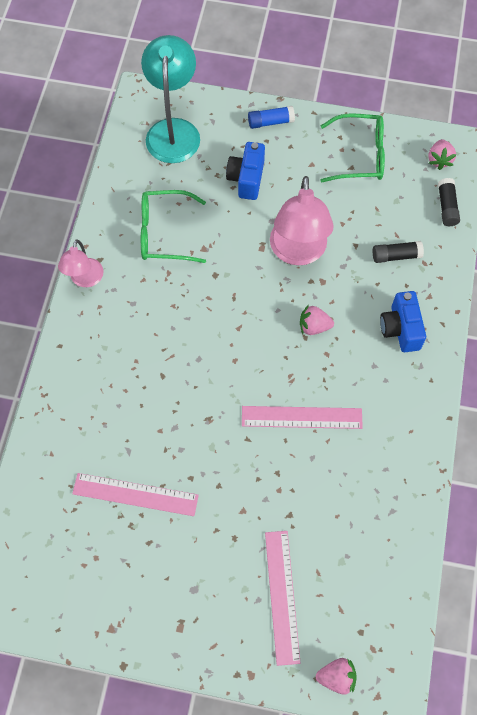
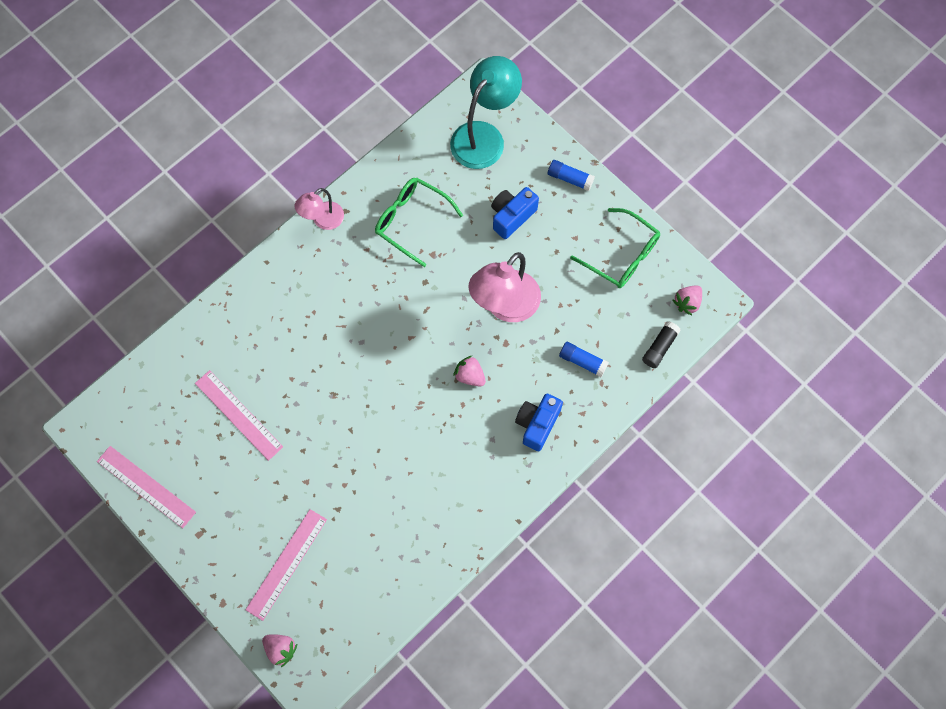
camera: 35 degrees right, 5 degrees up
pink ruler [242,406,363,429] -> pink ruler moved to [97,446,196,528]
black glue stick [373,241,424,263] -> blue glue stick [559,342,609,377]

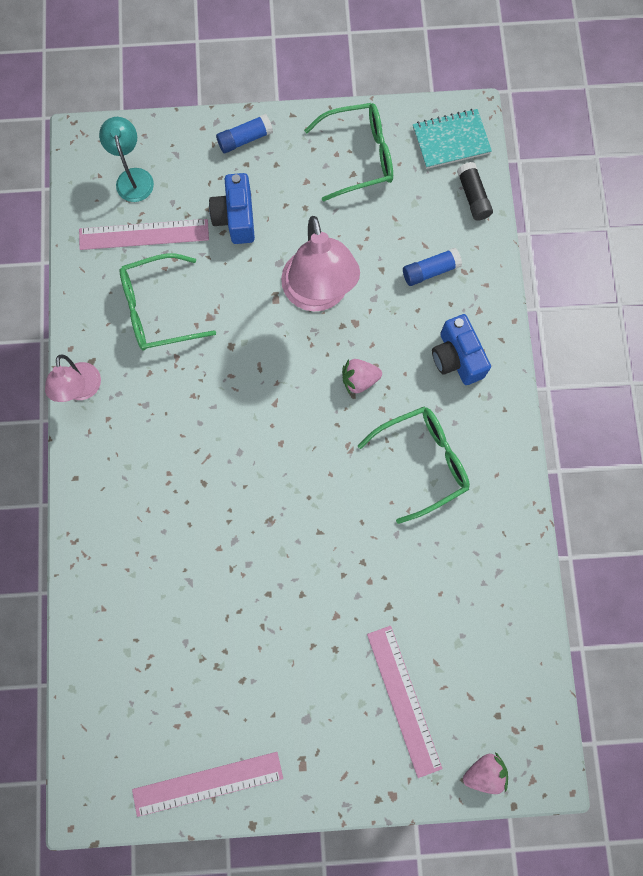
camera: 50 degrees left, 5 degrees up
pink ruler [195,370,283,461] -> pink ruler moved to [79,219,209,250]
turquoise lamp [450,56,522,169] -> turquoise lamp [99,117,154,202], size x0.57
pink strawberry [672,286,702,315] -> turquoise notebook [413,109,492,169]
none -> green glasses [358,406,470,524]

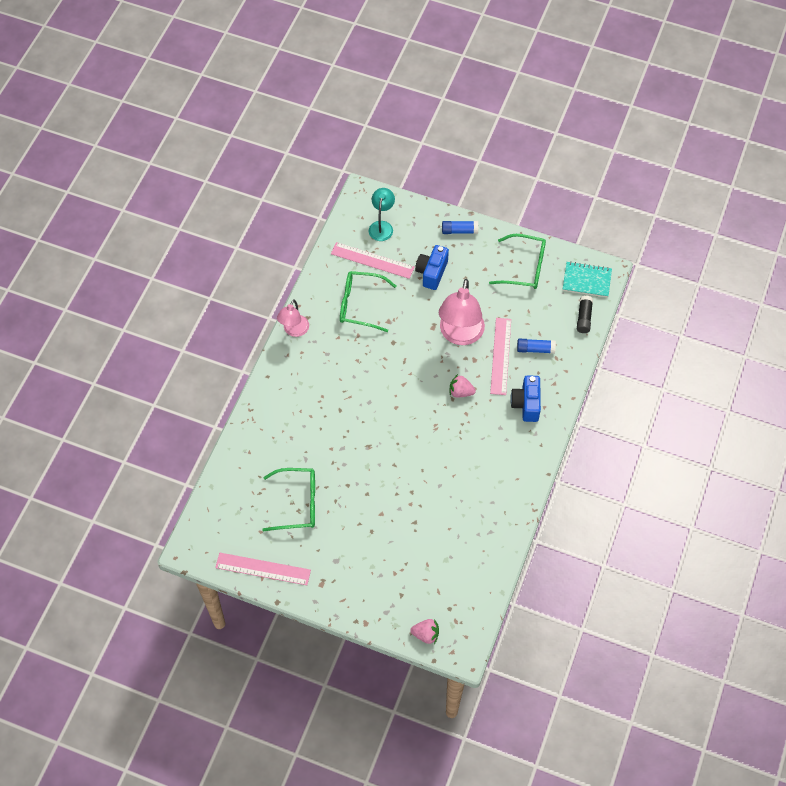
camera: 25 degrees right, 15 degrees down
green glasses [358,406,470,524] -> green glasses moved to [262,468,315,532]
pink ruler [367,626,442,778] -> pink ruler moved to [490,318,511,395]

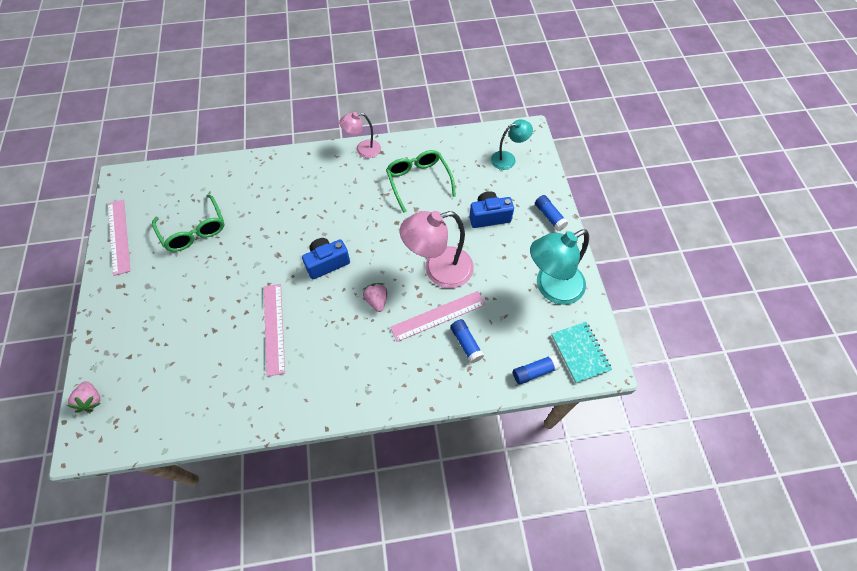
camera: 60 degrees right, 0 degrees up
pink ruler [331,242,415,279] -> pink ruler moved to [264,284,285,377]
green glasses [489,234,546,289] -> turquoise lamp [530,229,589,305]
blue camera [510,375,541,422] -> blue camera moved to [302,238,350,279]
black glue stick [577,295,593,333] -> blue glue stick [513,354,560,385]

